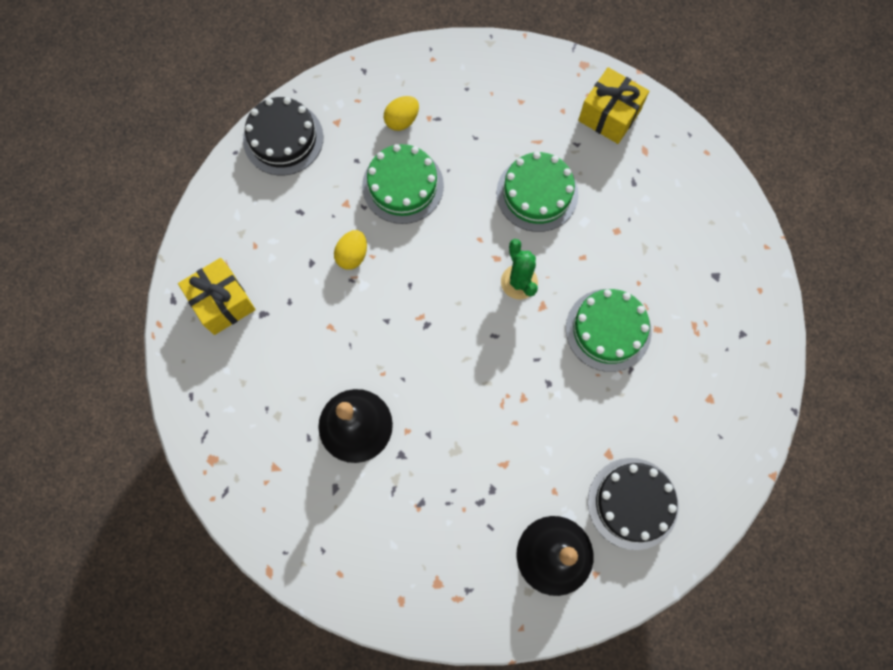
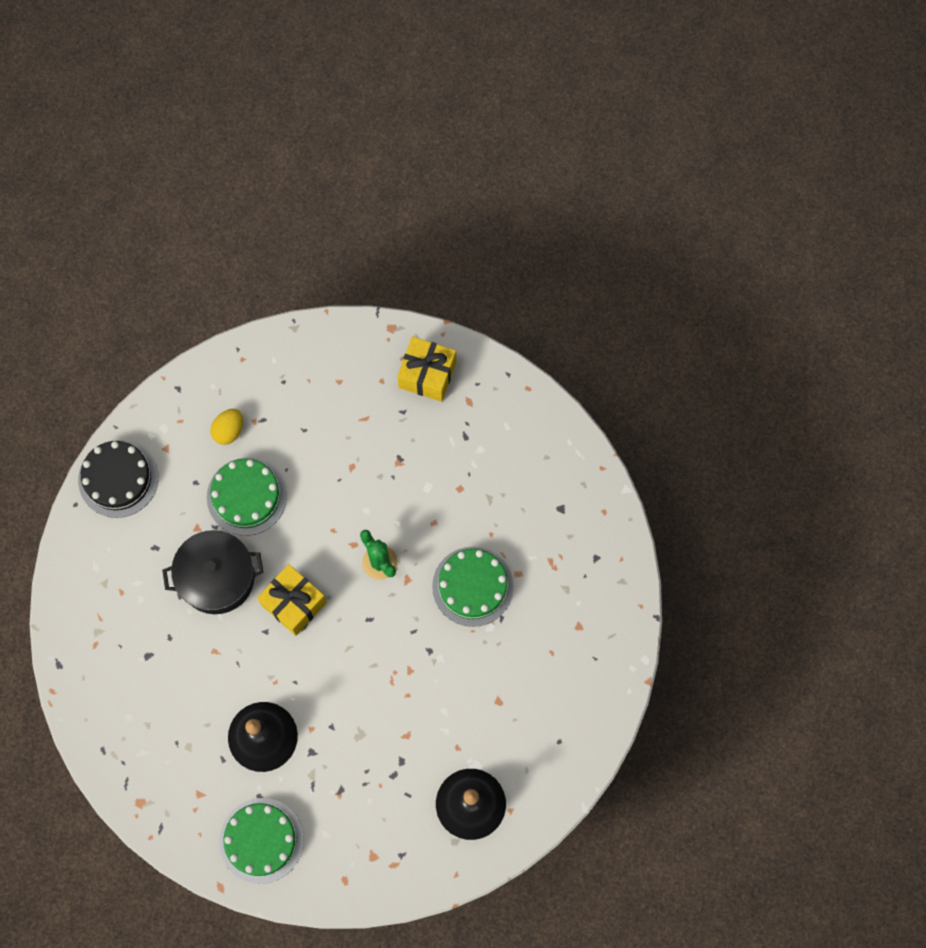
camera: 15 degrees left, 0 degrees up
yellow gift [178,258,256,335] -> yellow gift moved to [257,564,327,636]
yellow egg [334,230,367,270] -> black pot [162,530,263,614]
green cake [497,152,578,232] -> green cake moved to [219,798,304,884]
black cake [588,458,678,550] -> none

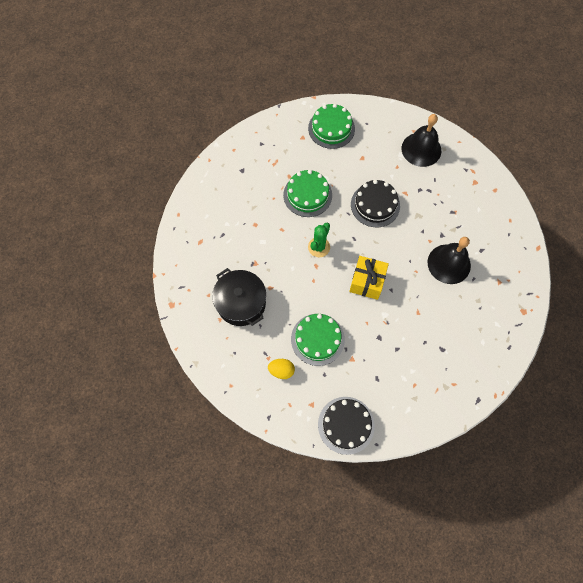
camera: 115 degrees left, 5 degrees down
black pot [162,530,263,614] -> black pot moved to [212,268,266,326]
green cake [219,798,304,884] -> green cake moved to [308,104,355,149]
yellow gift [397,336,456,402] -> none
none -> black cake [351,180,400,227]

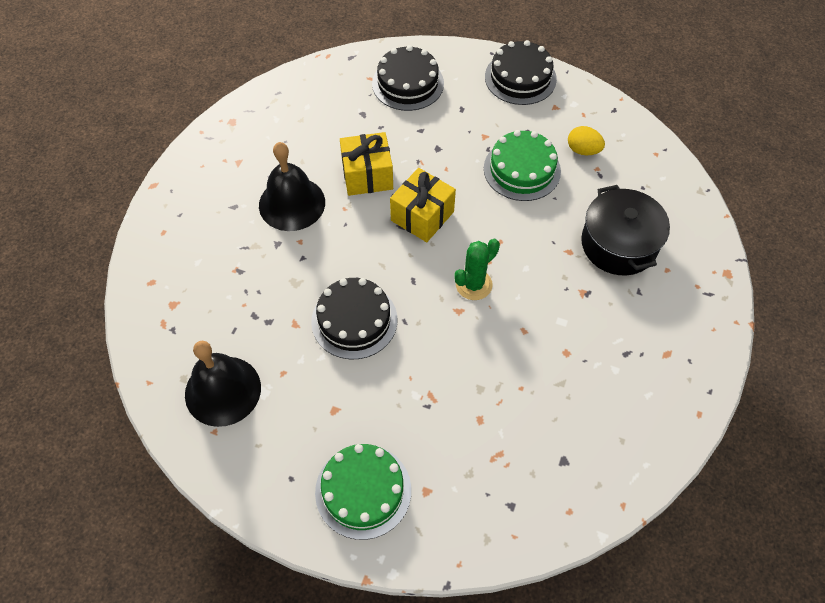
camera: 160 degrees left, 10 degrees down
green cake [283,170,332,217] -> none
none -> yellow gift [340,132,393,196]
none -> black cake [372,45,444,111]

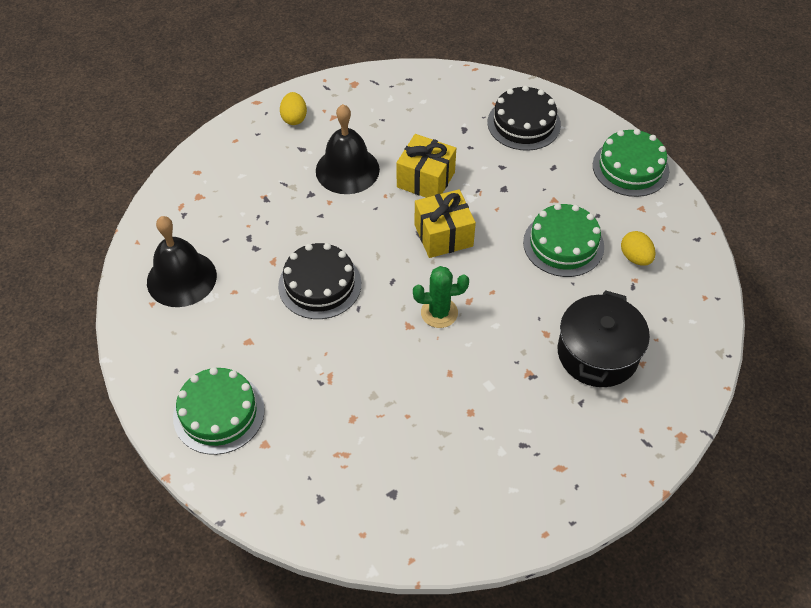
camera: 35 degrees right, 5 degrees down
black cake [485,40,557,105] -> green cake [593,129,669,197]
none -> yellow egg [280,92,307,125]

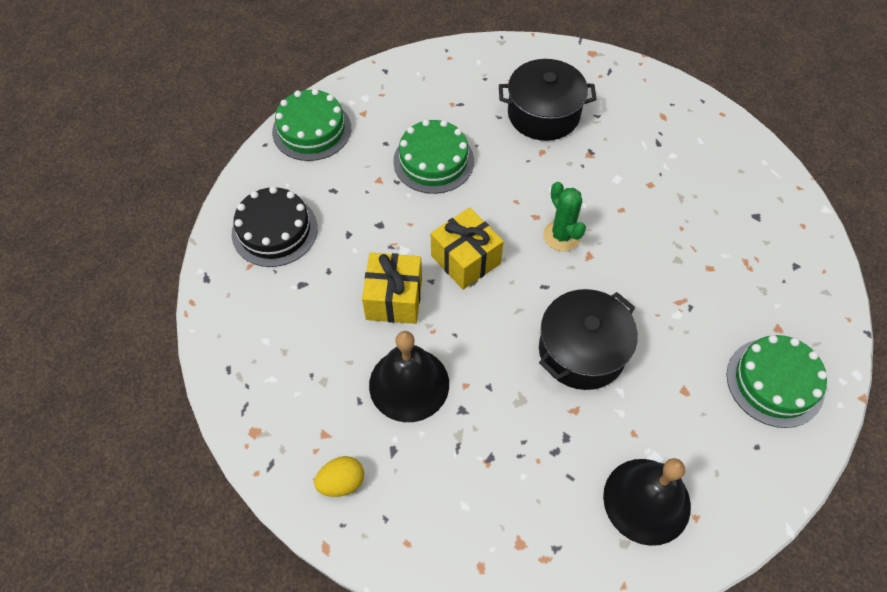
camera: 110 degrees left, 5 degrees up
black cake [278,243,361,319] -> black pot [539,289,638,390]
yellow egg [621,231,656,266] -> none

